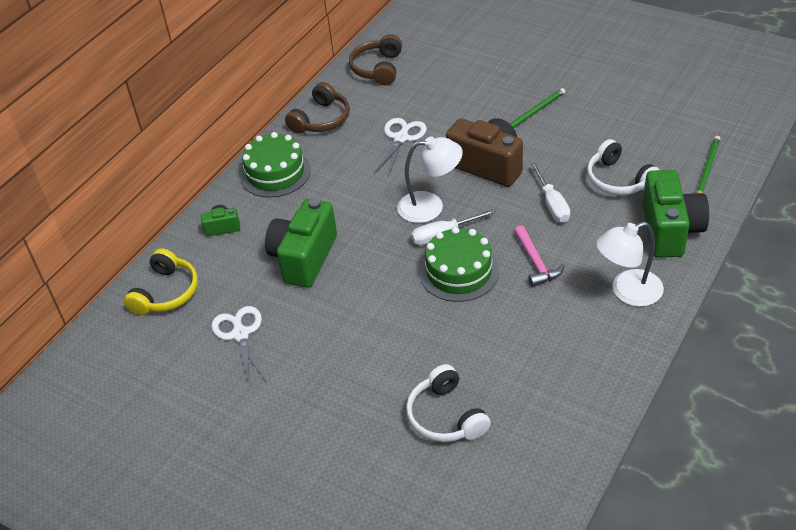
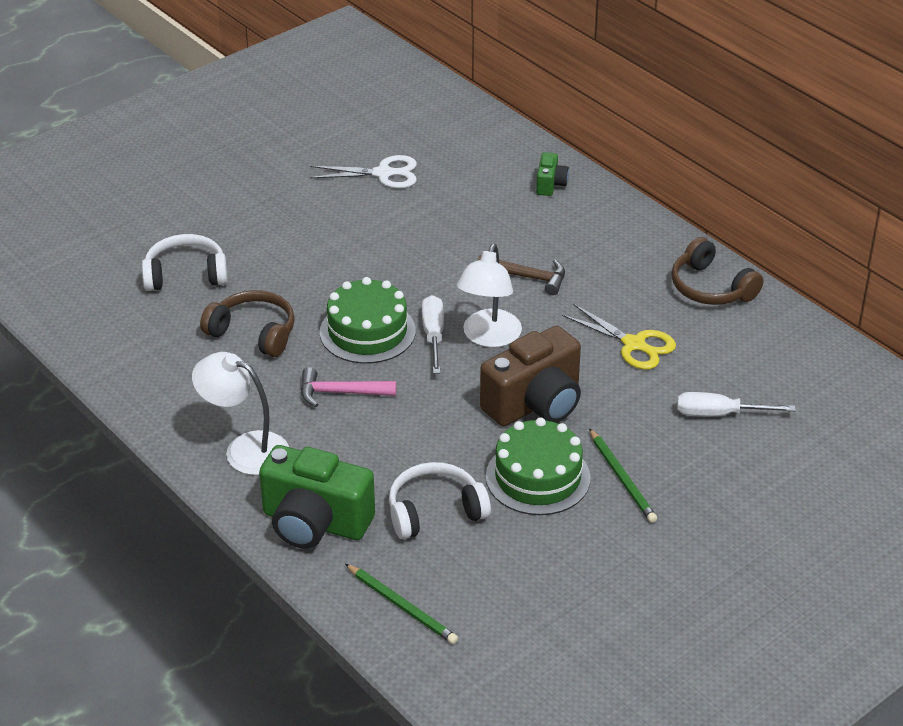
camera: 105 degrees right, 5 degrees down
yellow headphones [124,248,198,315] -> none
green cake [240,132,311,198] -> green cake moved to [486,417,591,515]
green camera [265,198,337,288] -> none
brown headphones [349,34,402,85] -> brown headphones moved to [200,290,295,357]
white scissors [374,118,427,177] -> yellow scissors [562,304,676,370]
white screwdriver [531,162,570,223] -> white screwdriver moved to [677,392,796,416]
white lamp [596,222,664,307] -> white lamp turned 60 degrees counterclockwise [192,352,289,475]
none -> brown hammer [478,255,565,295]

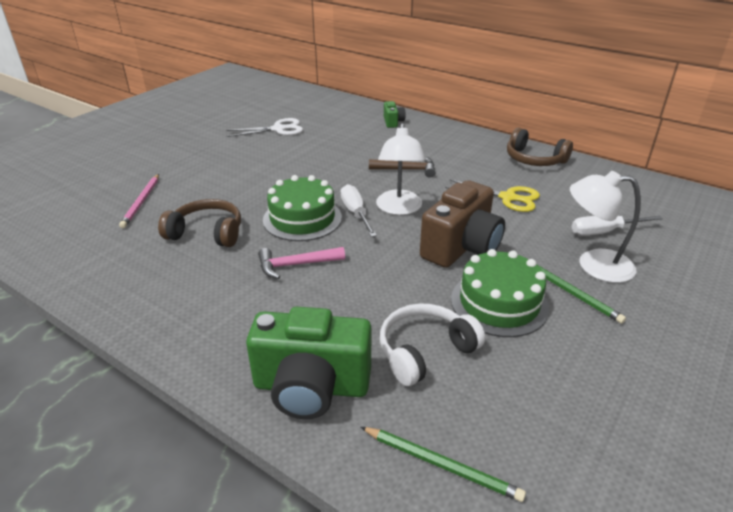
camera: 15 degrees left, 5 degrees down
white headphones [142,234,228,291] -> pink pencil [119,174,159,228]
white lamp [192,352,289,475] -> white lamp moved to [570,171,641,283]

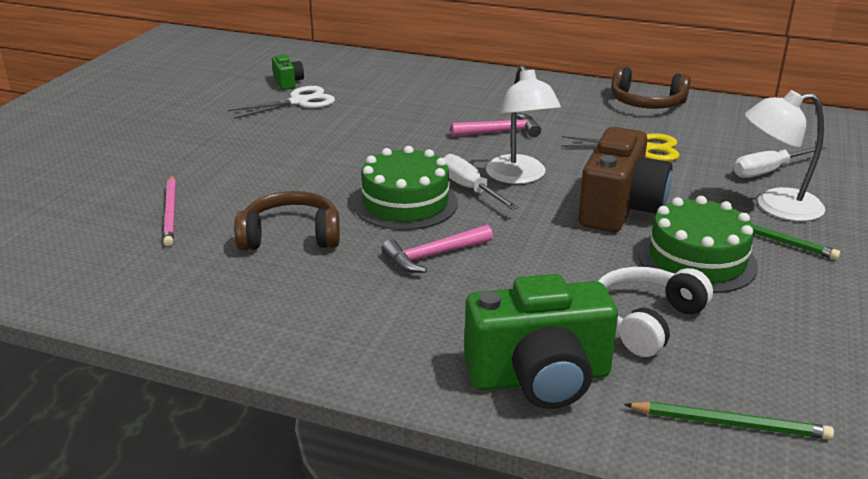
camera: 15 degrees left, 5 degrees down
brown hammer [369,157,435,178] -> pink hammer [451,113,541,137]
green camera [384,101,406,128] -> green camera moved to [272,55,304,90]

